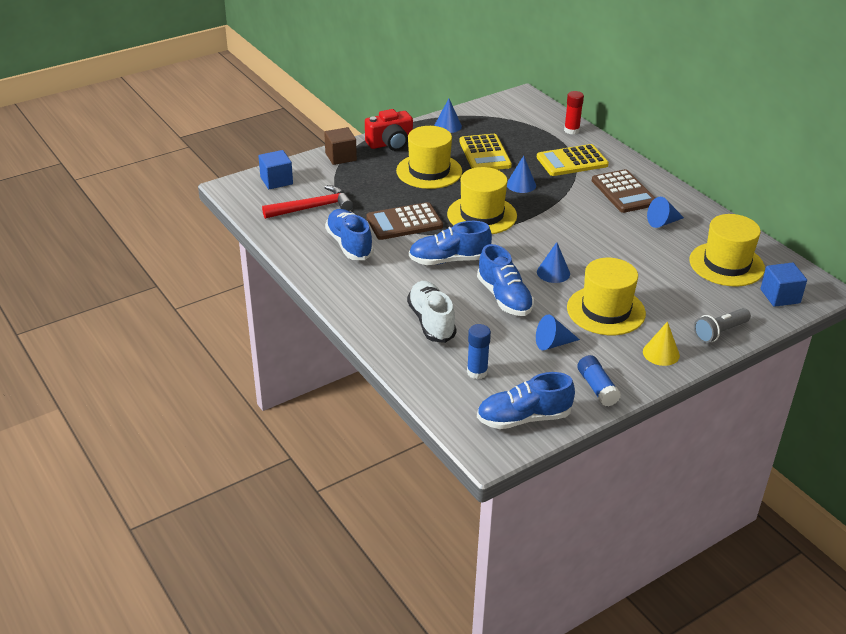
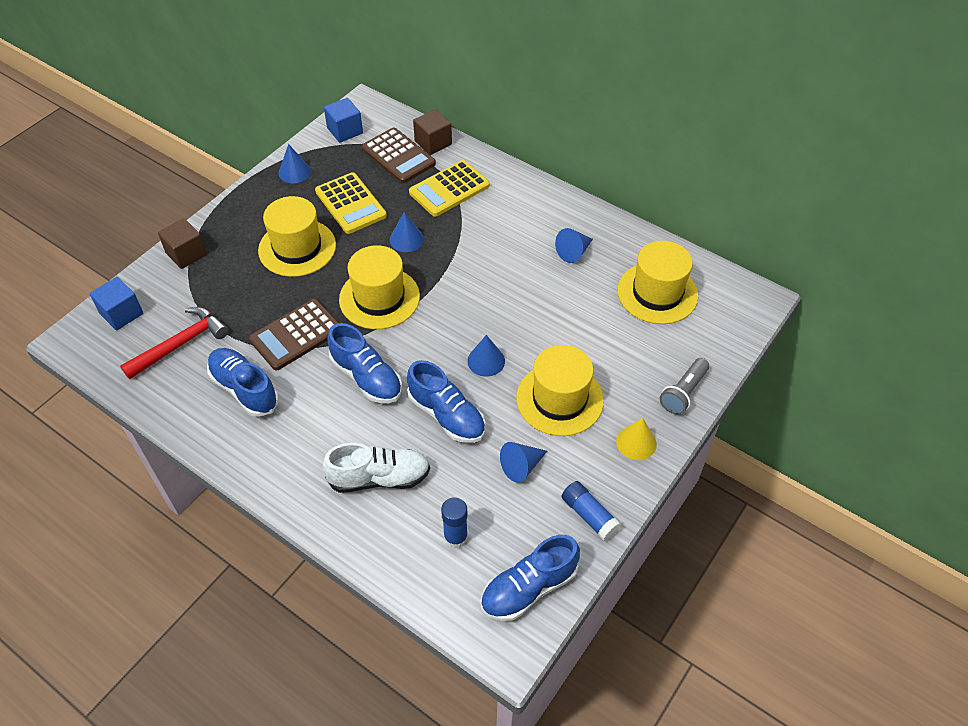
camera: 20 degrees left, 15 degrees up
red camera [365,109,413,151] -> none
white shoe [407,281,457,343] -> white shoe turned 120 degrees clockwise [322,443,430,493]
blue shoe [409,221,492,265] -> blue shoe turned 105 degrees counterclockwise [328,323,402,403]
red glue stick [564,91,584,135] -> brown cube [413,109,452,155]
brown calculator [592,169,655,213] -> brown calculator moved to [361,128,436,183]
blue cube [760,263,807,307] -> blue cube moved to [324,98,363,143]

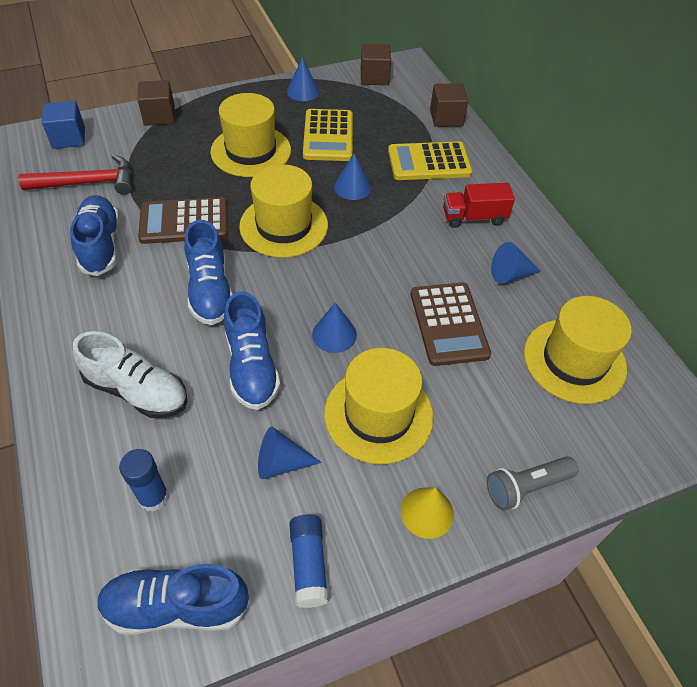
camera: 30 degrees right, 0 degrees up
blue cube [324,98,363,143] -> brown cube [361,44,391,85]
brown calculator [361,128,436,183] -> brown calculator moved to [411,283,491,366]
none -> red truck [443,183,515,228]

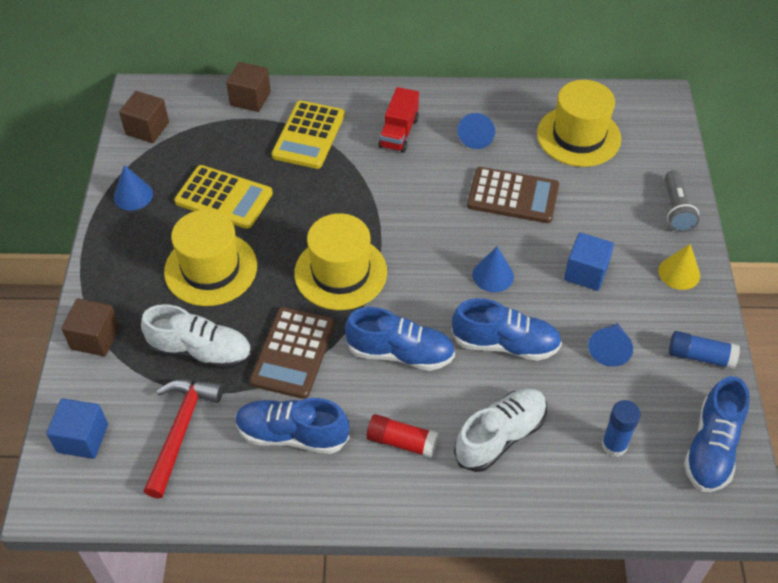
camera: 65 degrees left, 0 degrees up
yellow hat [324,348,434,464] -> blue cube [564,233,614,291]
blue cone [334,153,371,200] -> none
none -> white shoe [141,304,251,370]
none -> red glue stick [366,414,439,458]

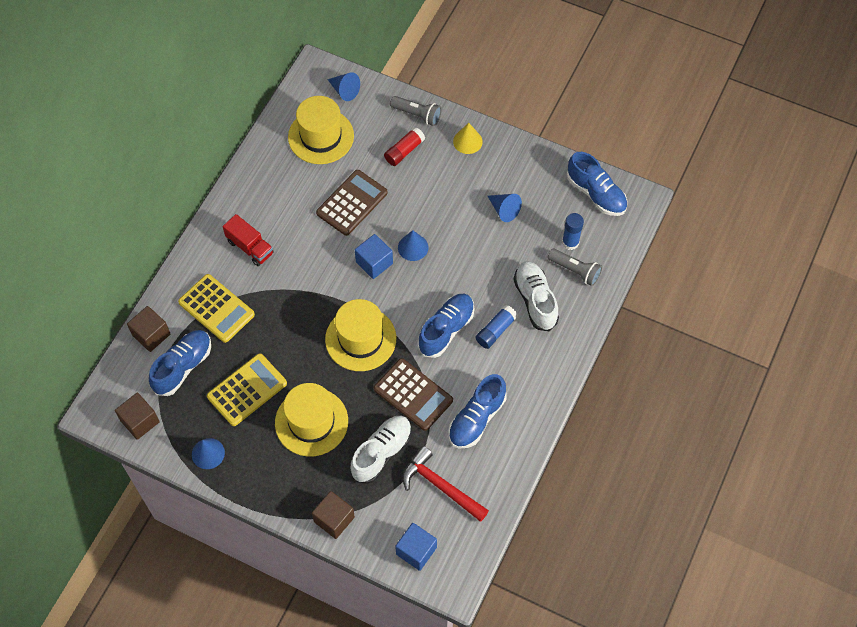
camera: 65 degrees left, 10 degrees up
red glue stick [366,414,439,458] -> red glue stick moved to [384,127,425,166]
blue shoe [451,298,562,361] -> blue shoe moved to [149,330,211,396]
blue cone [457,113,495,149] -> blue cone moved to [327,72,360,101]
blue cube [564,233,614,291] -> blue cube moved to [355,234,393,279]
blue glue stick [669,331,740,369] -> blue glue stick moved to [475,305,518,349]
none -> grey flashlight [548,249,602,286]

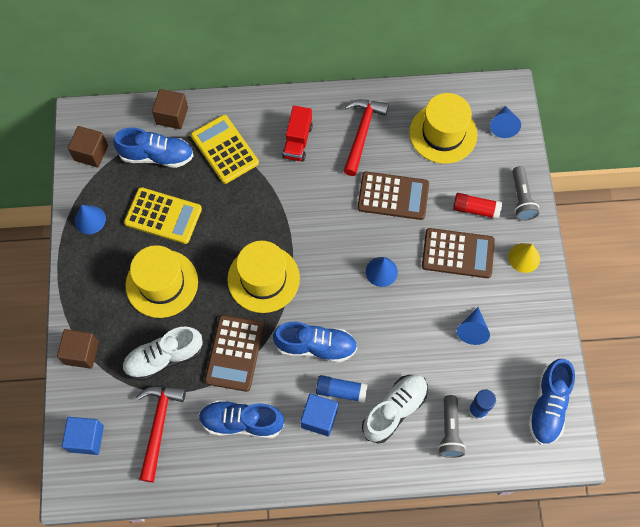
camera: 60 degrees right, 5 degrees up
yellow calculator [178,274,255,343] -> yellow calculator turned 135 degrees clockwise [191,115,259,184]
white shoe [350,416,412,484] -> white shoe turned 150 degrees clockwise [122,326,203,381]
blue cube [355,234,393,279] -> blue cube moved to [300,394,338,436]
none -> red hammer [344,99,389,176]
none -> brown calculator [422,228,495,278]

